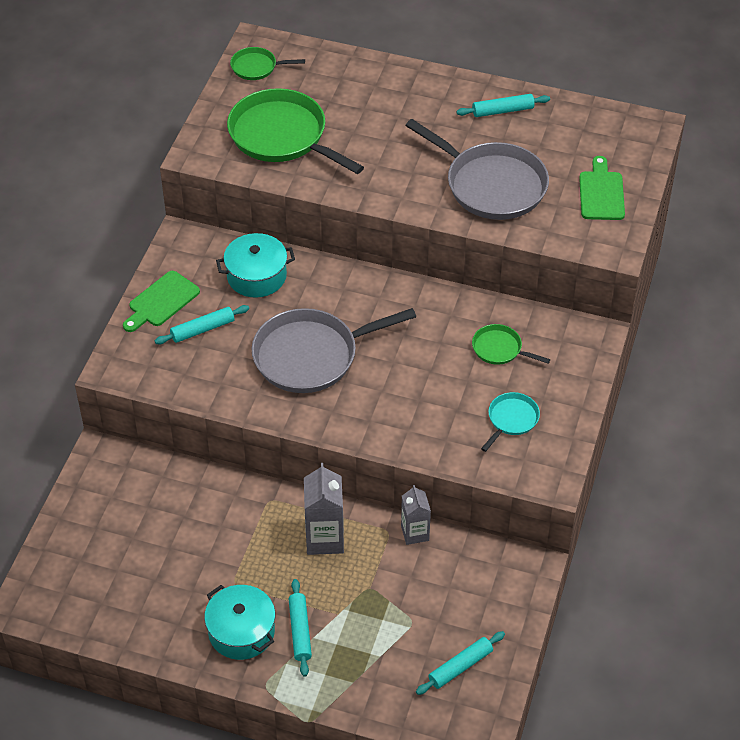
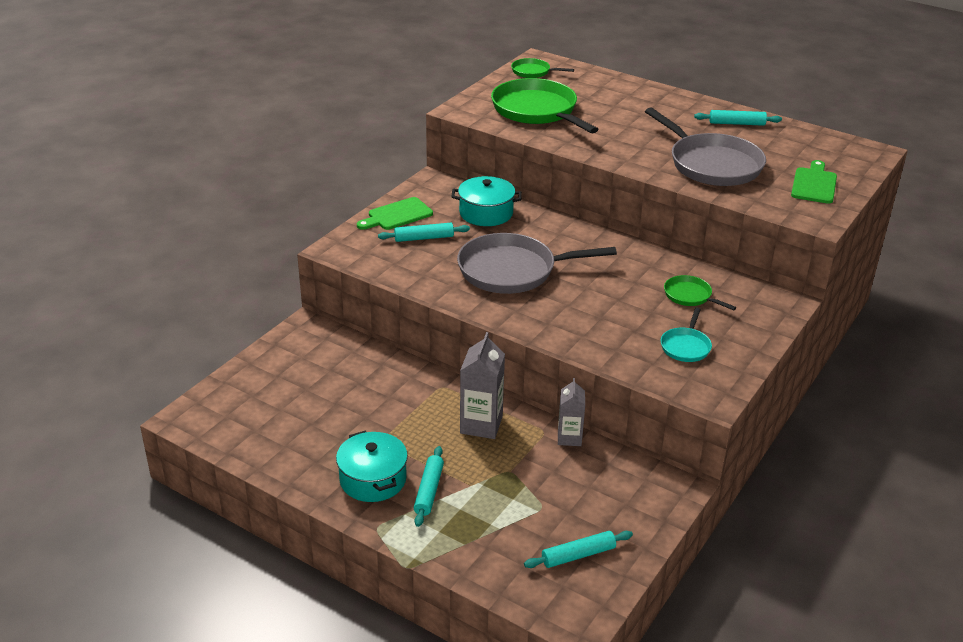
camera: 15 degrees right, 15 degrees down
turquoise pan [481,392,540,452] -> turquoise pan turned 150 degrees clockwise [661,308,712,362]

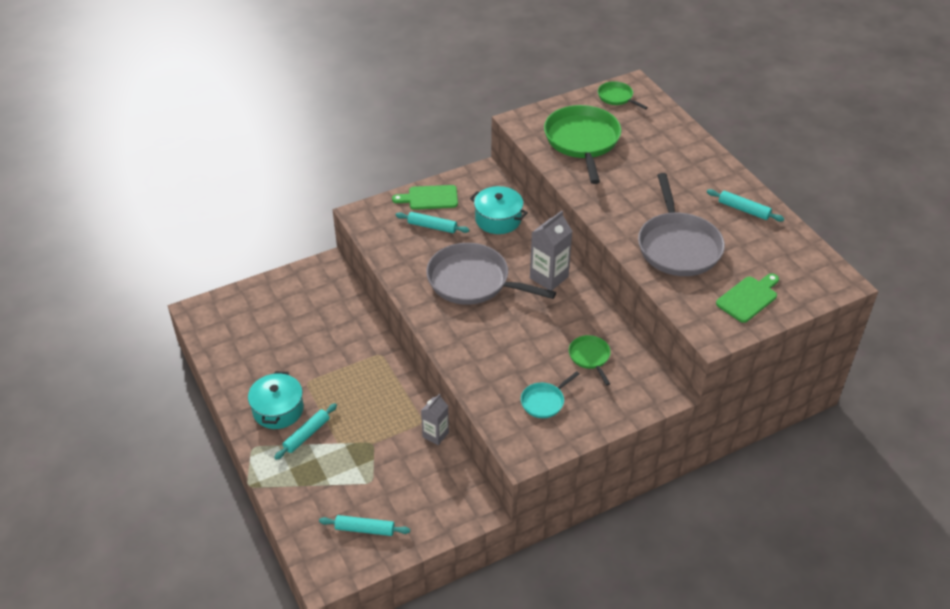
camera: 30 degrees right, 10 degrees up
grey carton [460,332,505,439] -> grey carton moved to [530,211,572,291]

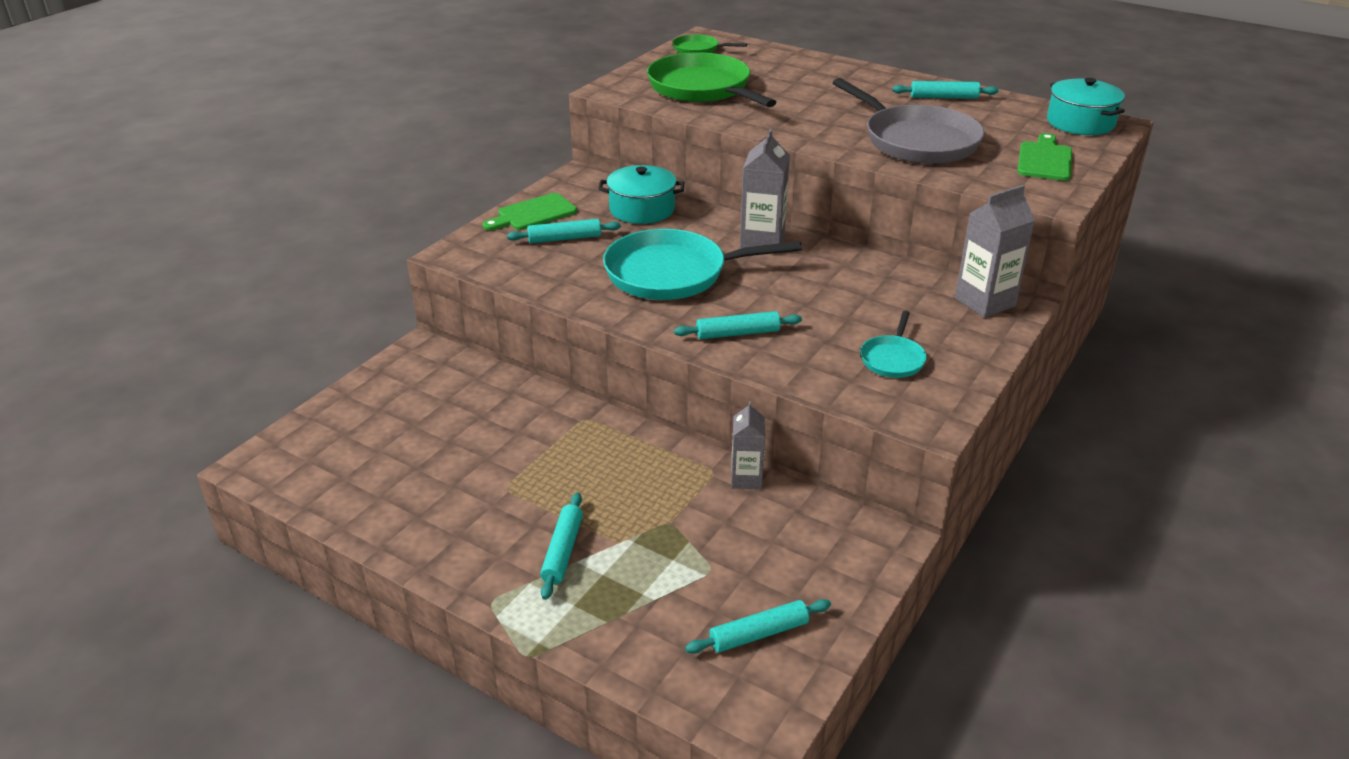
camera: 30 degrees left, 10 degrees down
turquoise pot [248,371,304,429] -> turquoise pot moved to [1047,78,1125,135]
grey pan [426,243,556,305] -> turquoise pan [603,229,802,300]
green pan [569,335,611,386] -> none
none -> turquoise rolling pin [674,311,802,339]
none -> grey carton [955,185,1035,318]

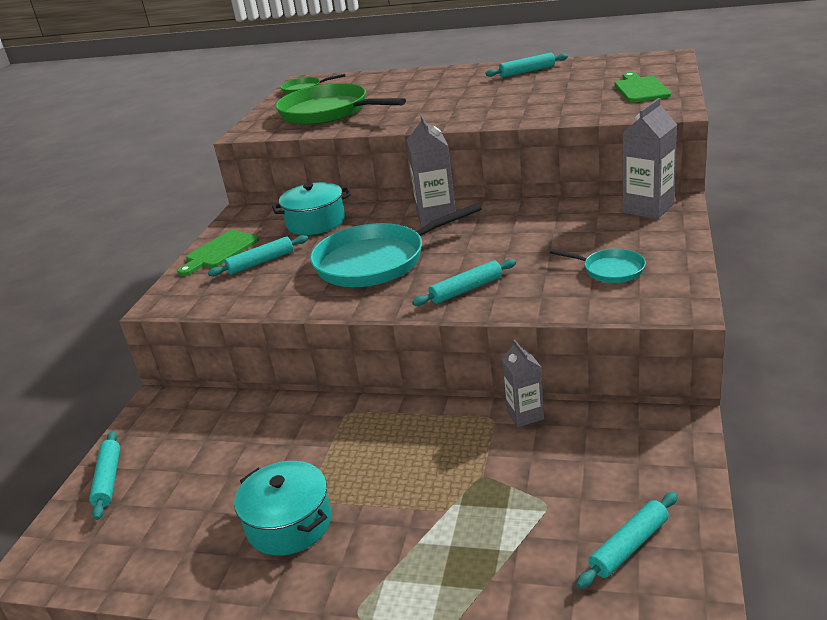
camera: 15 degrees left, 5 degrees down
turquoise rolling pin [540,493,583,600] -> turquoise rolling pin moved to [89,431,120,520]
grey pan [833,78,984,164] -> none
turquoise pan [860,311,927,378] -> turquoise pan turned 60 degrees counterclockwise [550,249,646,283]
turquoise pot [1047,78,1125,135] -> turquoise pot moved to [234,461,331,556]

